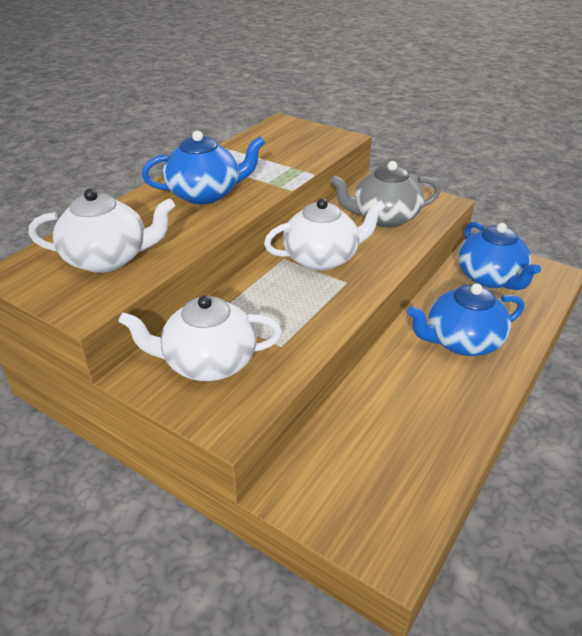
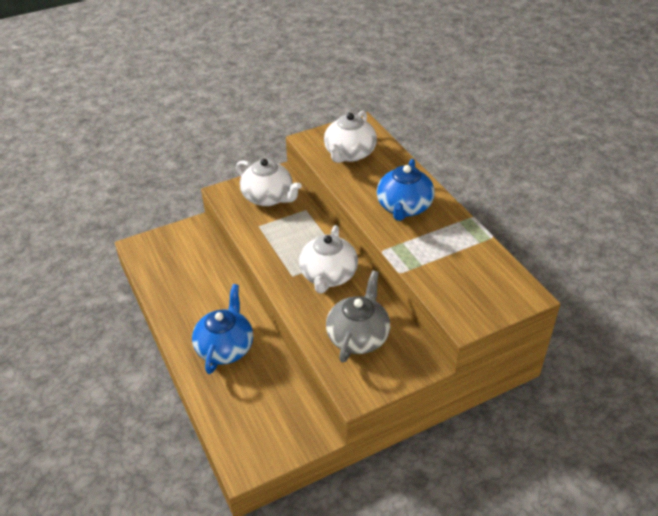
camera: 120 degrees right, 5 degrees up
white teapot [118,295,282,381] -> white teapot turned 105 degrees clockwise [236,159,302,206]
blue teapot [458,222,541,290] -> none

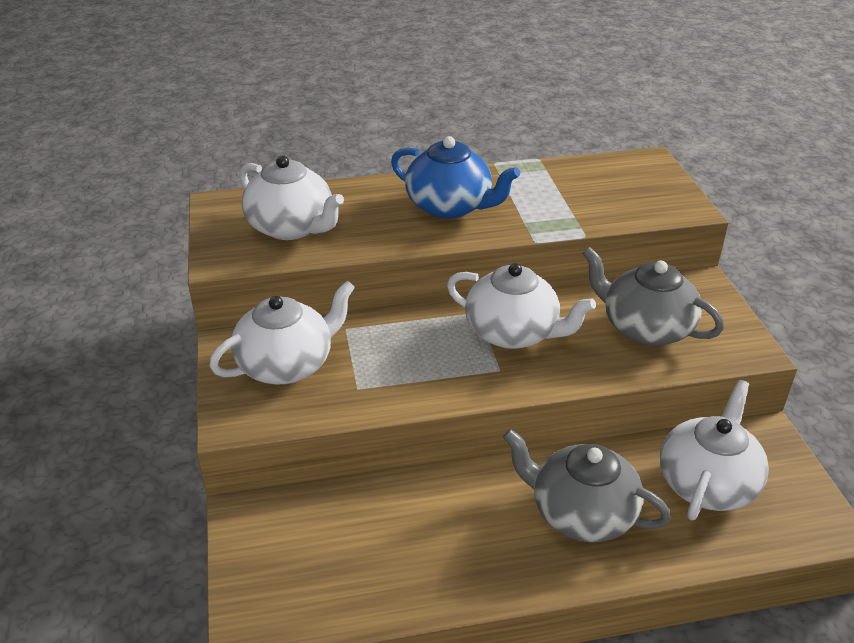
camera: 75 degrees left, 5 degrees down
blue teapot [192,284,253,374] -> grey teapot [503,429,671,543]
none -> white teapot [660,380,769,520]

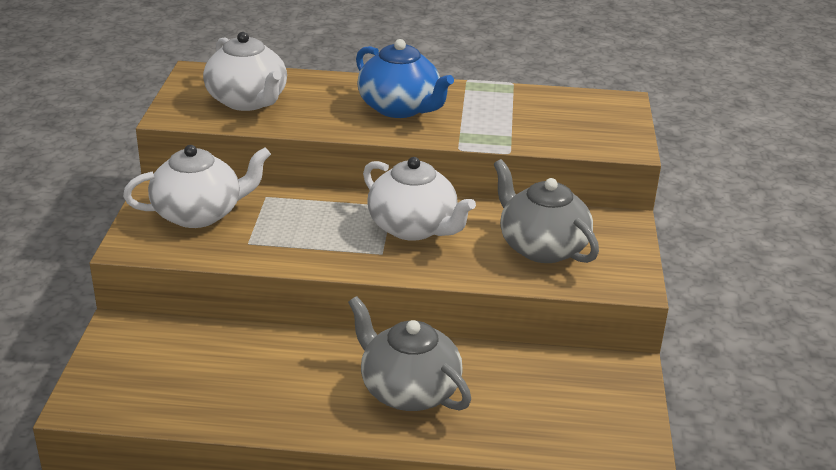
camera: 15 degrees right, 5 degrees down
white teapot [660,380,769,520] -> none

